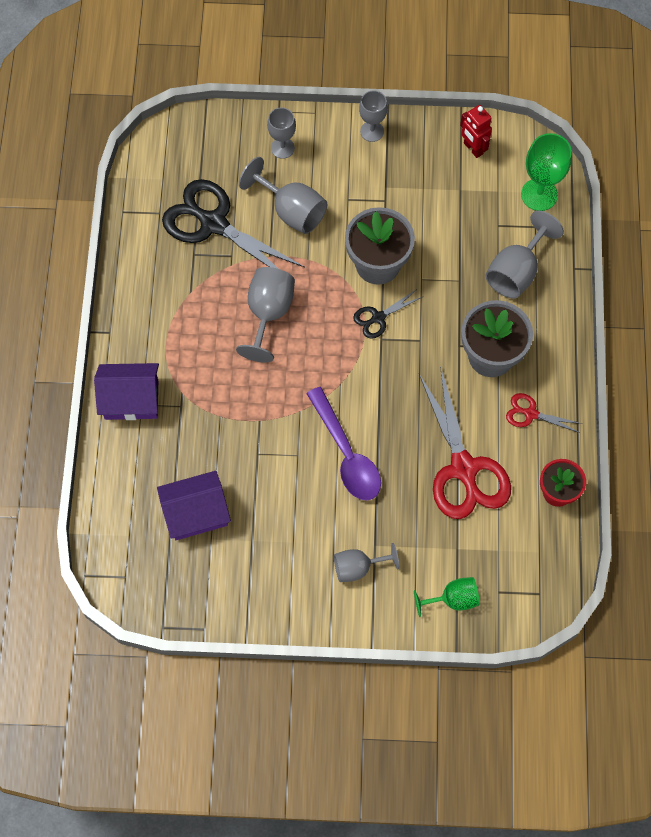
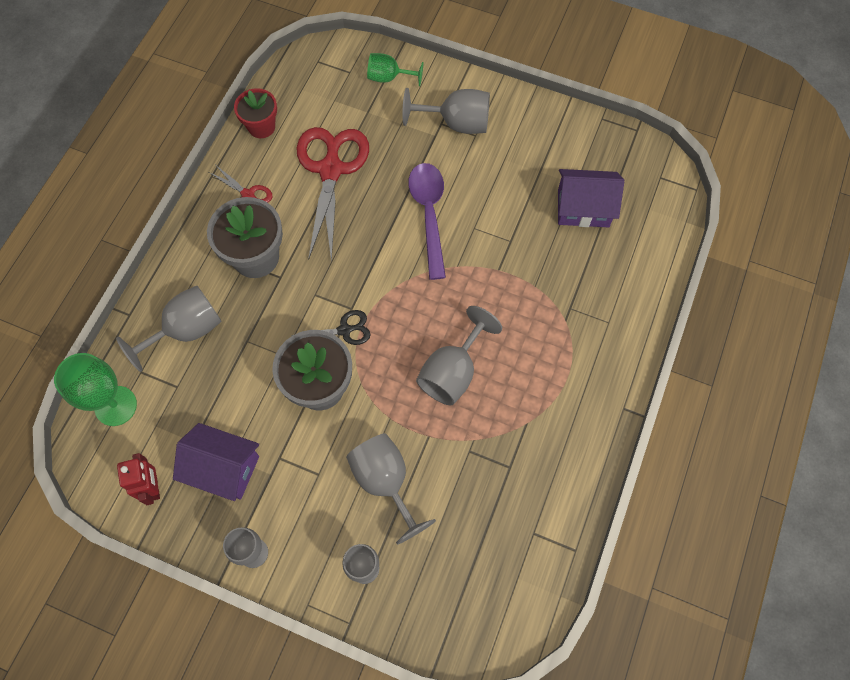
camera: 160 degrees left, 0 degrees up
purple house [94,363,159,420] -> purple house moved to [173,423,259,501]
black scissors [162,179,305,269] -> none
grey goblet [334,543,399,582] -> grey goblet [402,88,490,134], size x1.52

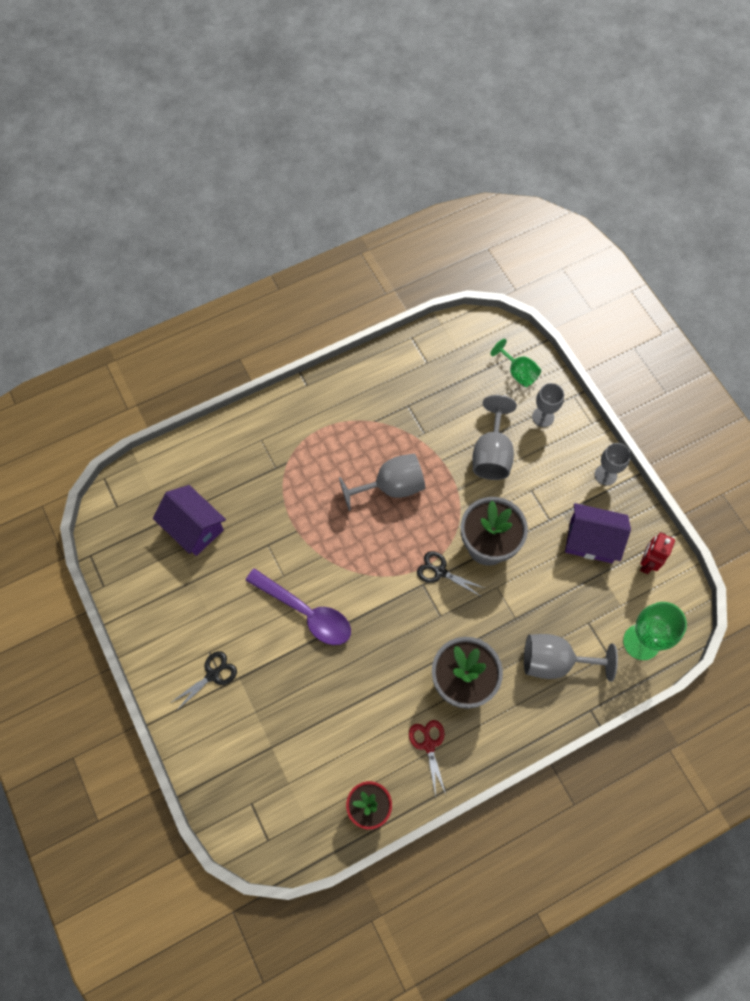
camera: 140 degrees left, 0 degrees up
purple house [173,423,259,501] -> purple house turned 45 degrees counterclockwise [565,503,631,563]
red scissors [297,127,369,262] -> none
green goblet [367,53,424,86] -> green goblet moved to [490,339,541,387]
grey goblet [402,88,490,134] -> black scissors [170,651,237,711]
purple spoon [408,163,446,280] -> purple spoon turned 90 degrees counterclockwise [245,568,351,645]

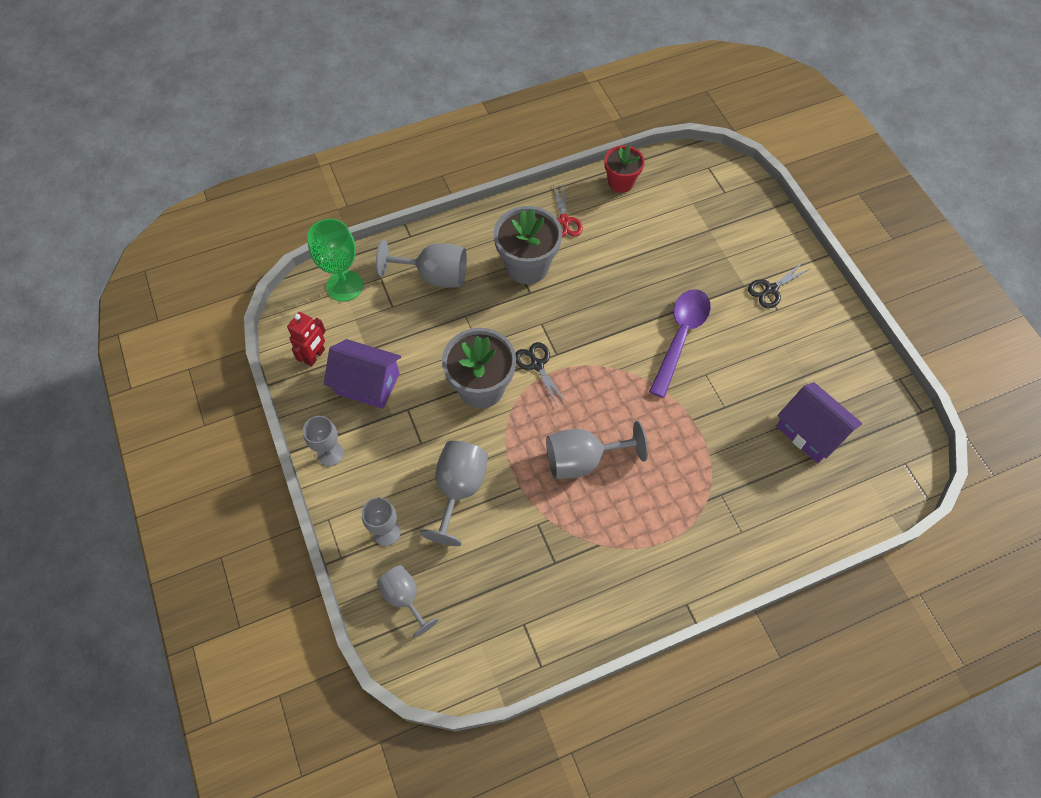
camera: 175 degrees left, 5 degrees down
purple spoon [245,568,351,645] -> purple spoon turned 75 degrees clockwise [649,289,711,398]
black scissors [417,551,486,596] -> black scissors turned 150 degrees counterclockwise [516,342,567,406]
green goblet [490,339,541,387] -> grey goblet [376,565,438,638]

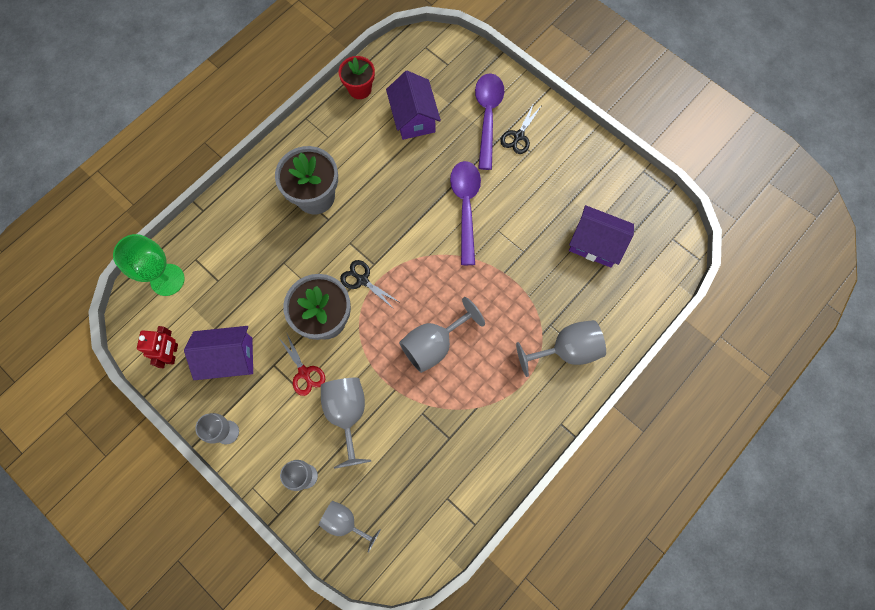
camera: 25 degrees left, 10 degrees up
grey goblet [376,240,467,288] -> grey goblet moved to [516,320,606,377]
red scissors [553,185,583,237] -> red scissors moved to [278,334,325,396]
none -> purple house [386,71,441,140]
none -> purple spoon [475,73,504,170]

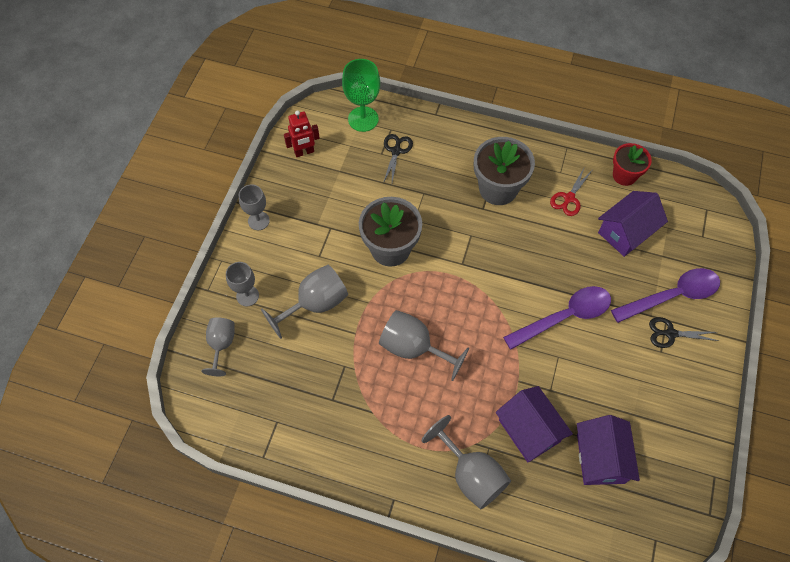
camera: 65 degrees right, 10 degrees down
purple house [184,326,253,380] -> purple house moved to [496,386,573,462]
red scissors [278,334,325,396] -> red scissors moved to [550,168,592,216]
black scissors [340,260,399,310] -> black scissors moved to [383,134,413,183]

